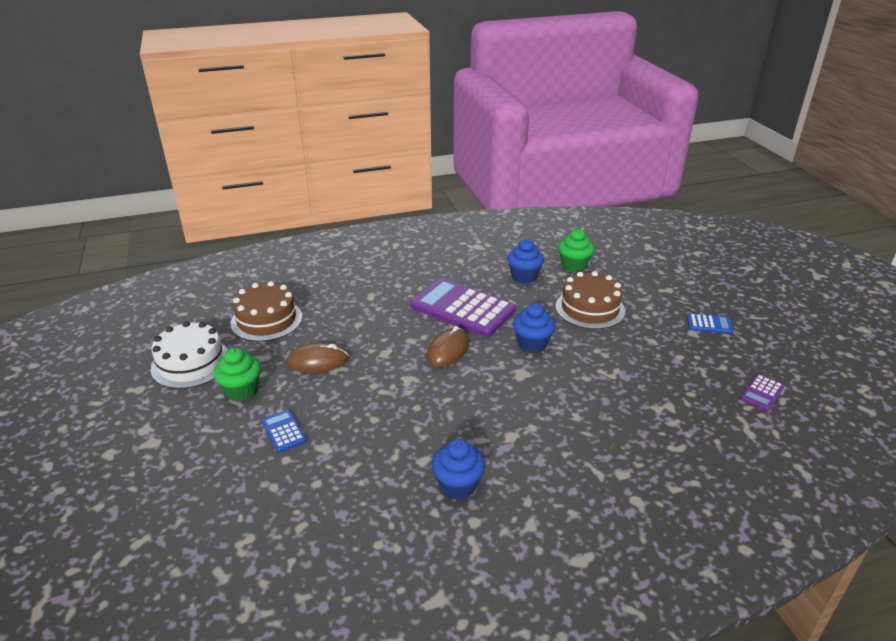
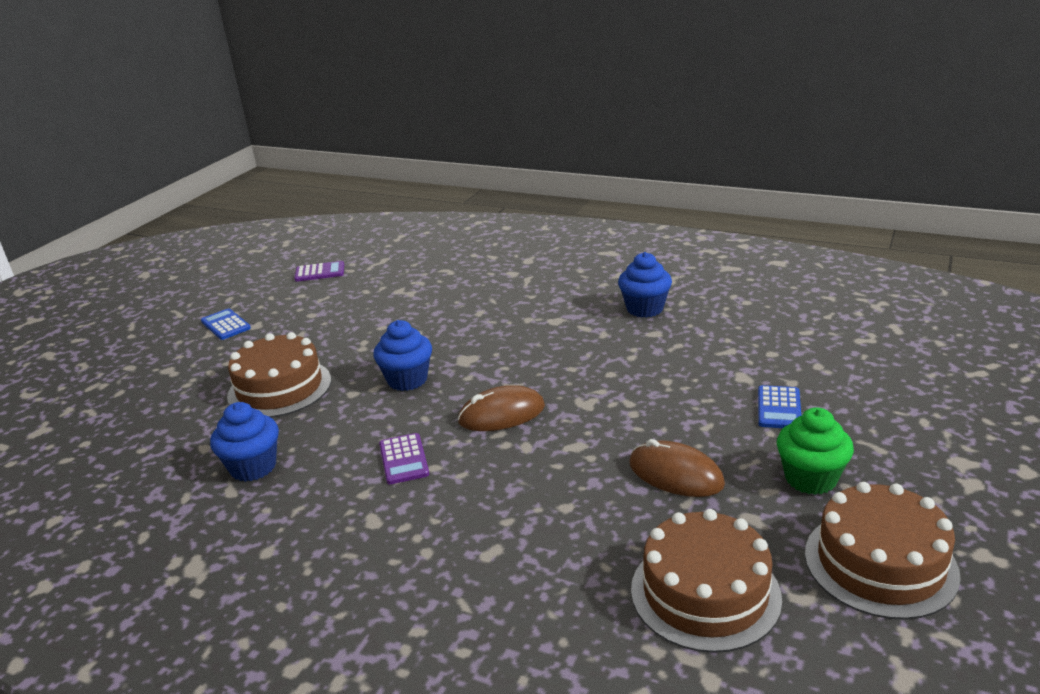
camera: 135 degrees left, 5 degrees down
white cake [151,321,228,389] -> brown cake [805,482,961,620]
purple calculator [410,278,516,337] -> purple calculator [379,433,429,485], size x0.43
green cupcake [558,229,594,273] -> none

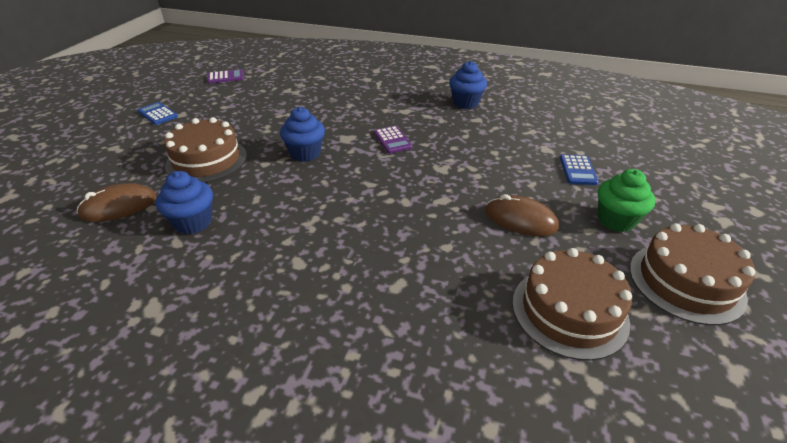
camera: 10 degrees left, 10 degrees up
purple calculator [379,433,429,485] -> purple calculator moved to [374,126,412,153]
brown mouse [458,385,545,431] -> brown mouse moved to [76,183,157,222]

